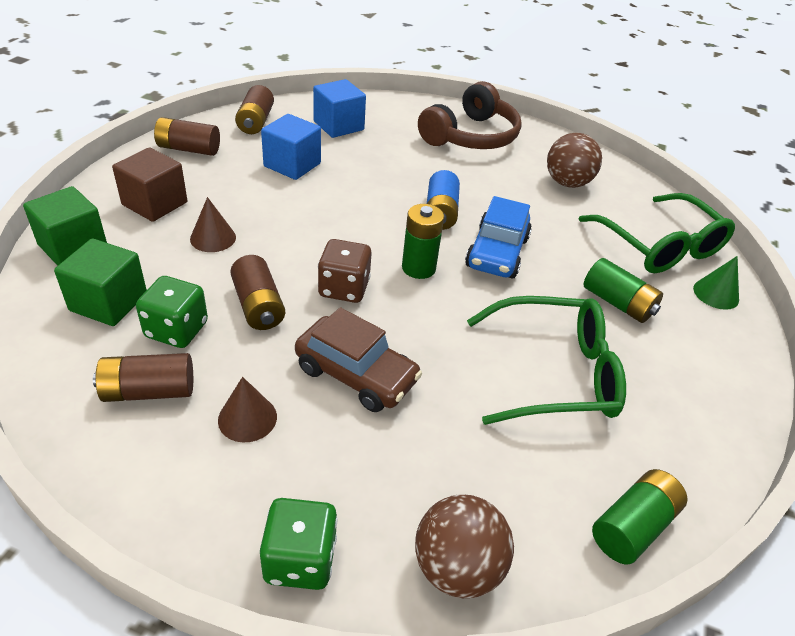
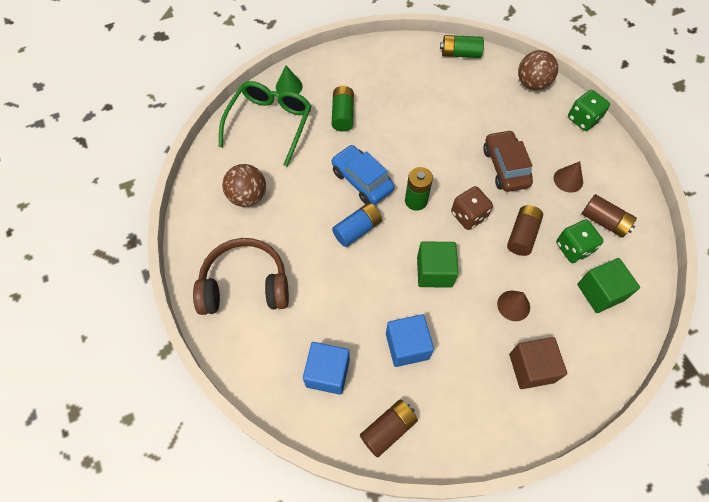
camera: 130 degrees left, 20 degrees up
green cube [23,186,107,266] -> green cube moved to [417,242,459,288]
brown battery [154,117,220,156] -> none
blue car [465,196,532,278] -> blue car turned 105 degrees counterclockwise [331,145,395,204]
green glasses [467,296,626,425] -> none

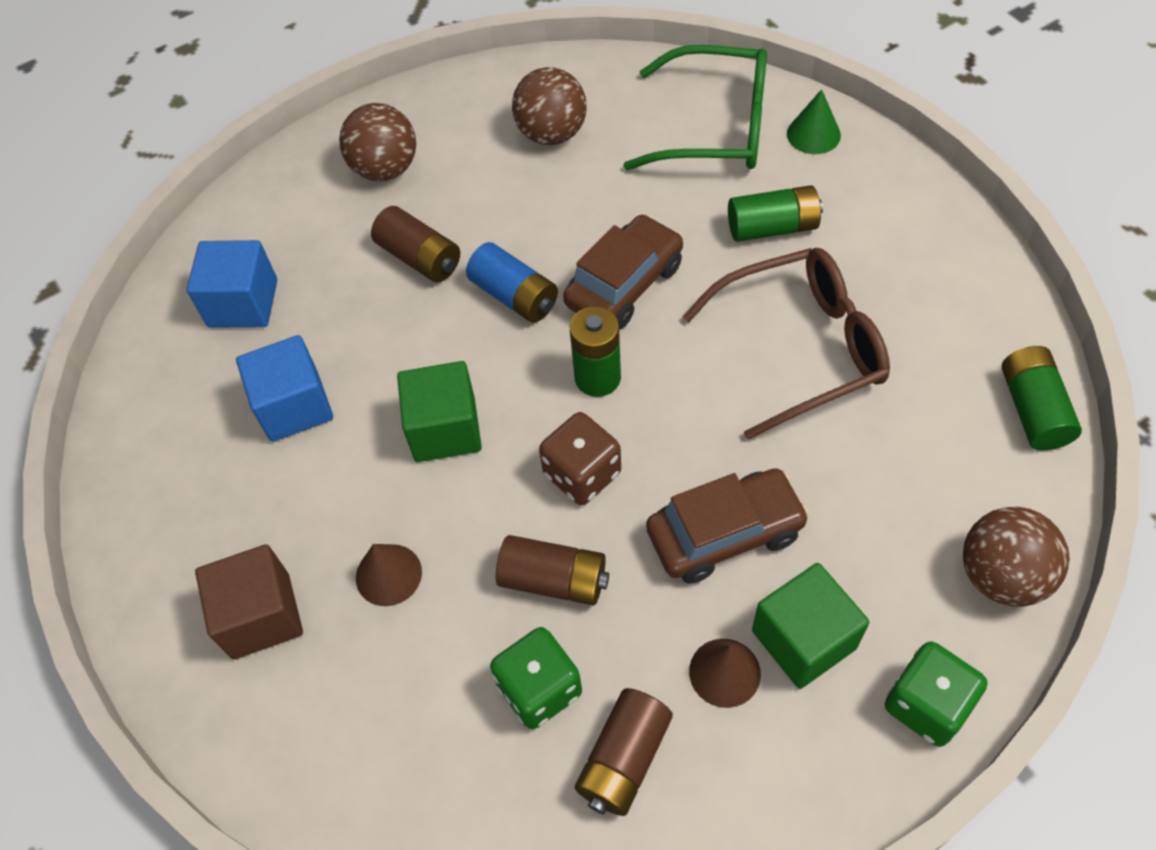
camera: 85 degrees right, 5 degrees down
brown headphones [193,238,289,315] -> brown ball [339,103,416,181]
blue car [331,145,395,204] -> brown car [563,214,683,330]
brown battery [360,400,418,457] -> brown battery moved to [371,206,460,282]
green cube [577,258,640,313] -> green cube moved to [752,563,869,689]
none -> brown glasses [683,248,890,440]

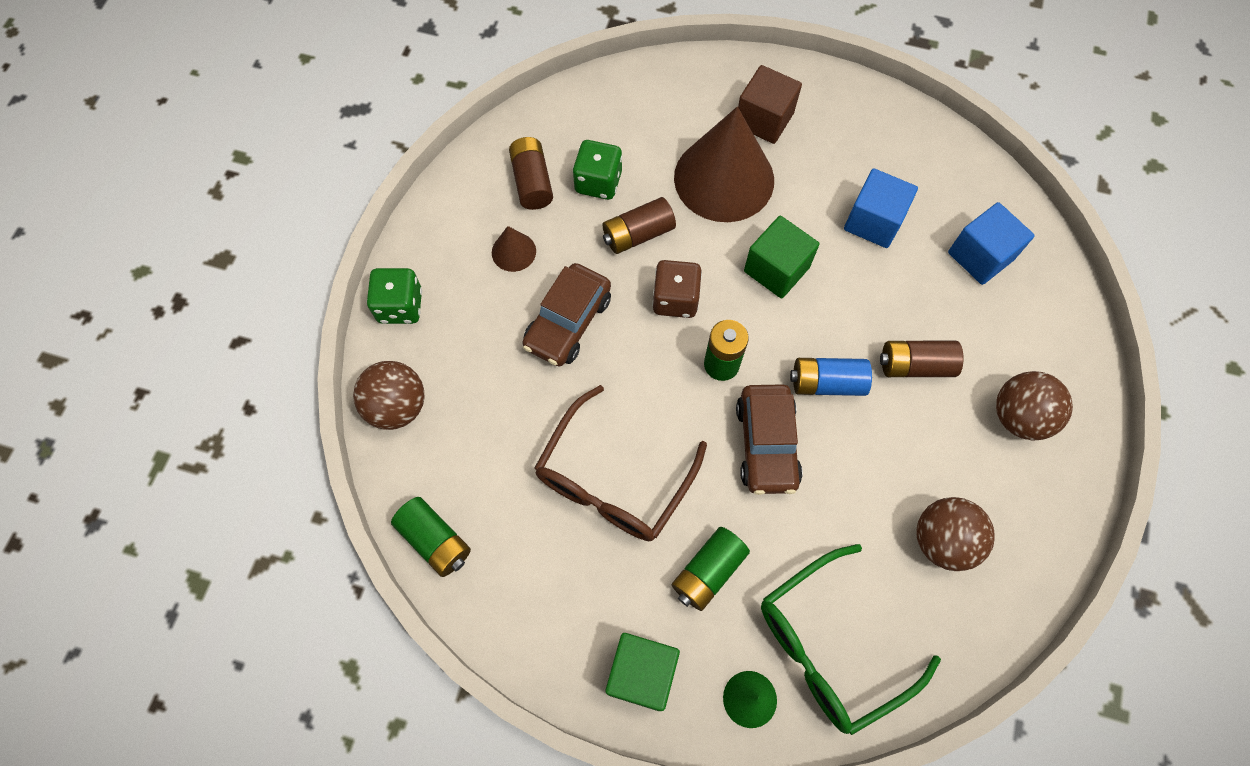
camera: 135 degrees right, 10 degrees up
brown cone [356,544,422,606] -> brown cone [674,106,774,222], size x2.33
green cube [752,563,869,689] -> green cube moved to [605,633,680,711]

